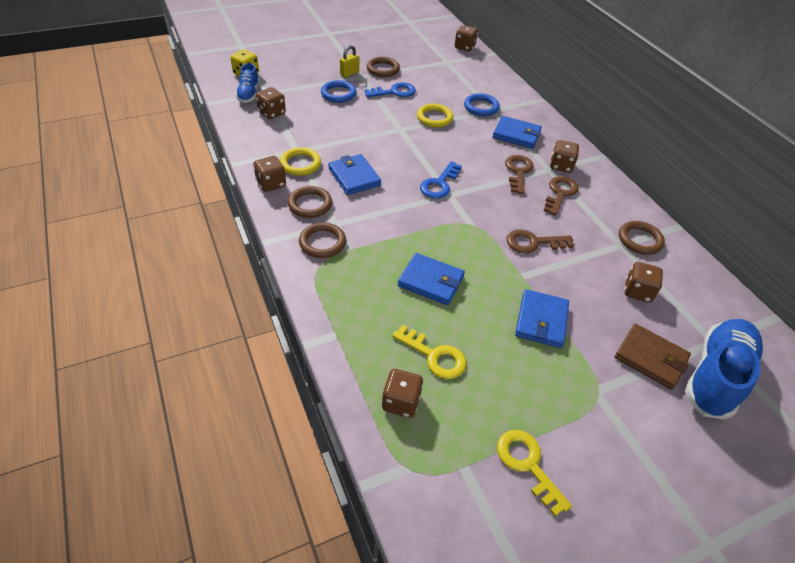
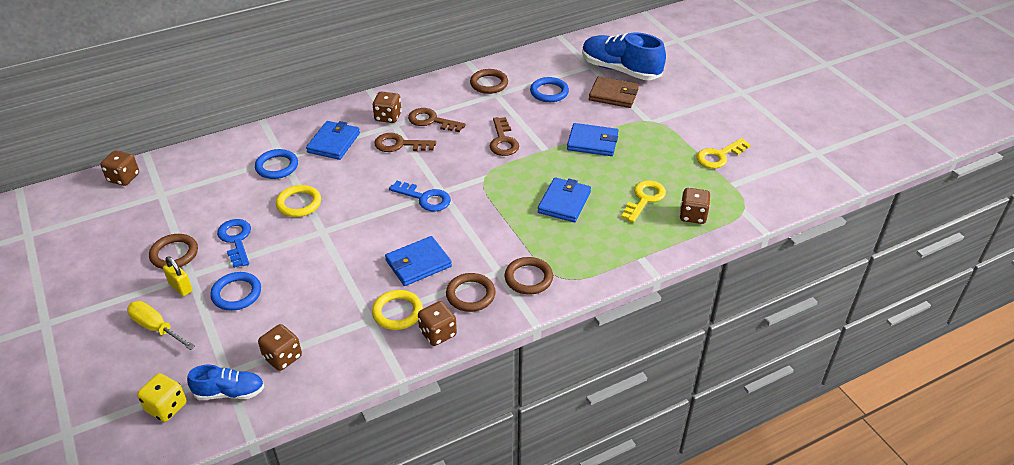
camera: 90 degrees left, 5 degrees down
brown wallet [615,324,691,390] -> brown wallet turned 75 degrees clockwise [589,76,639,108]
brown dice [625,262,663,303] -> blue ring [530,77,569,102]
none -> yellow screwdriver [127,301,195,350]

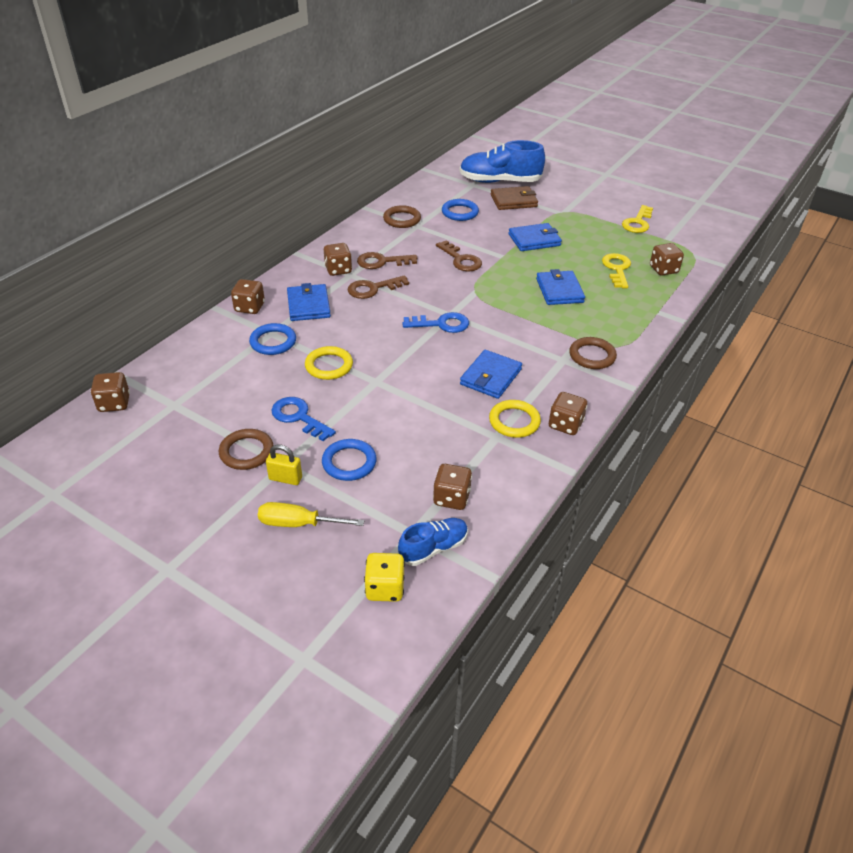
camera: 30 degrees left, 0 degrees up
brown ring [446,273,496,312] -> none
none -> brown dice [231,279,265,314]

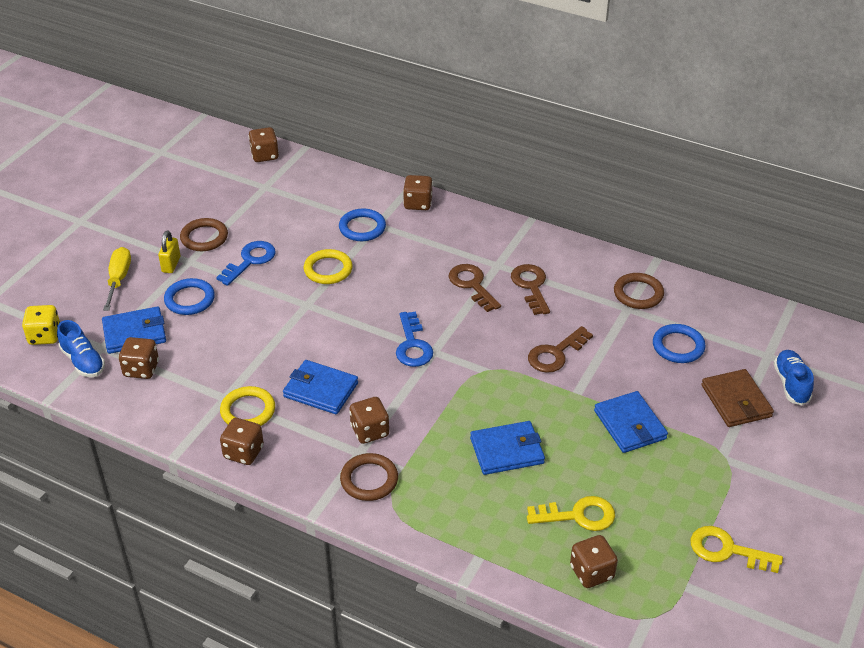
camera: 85 degrees right, 0 degrees up
blue wallet [287,283,331,321] -> blue wallet moved to [102,306,166,354]
brown dice [324,243,352,276] -> brown dice moved to [349,397,389,444]
blue shoe [459,140,545,183] -> blue shoe [774,350,814,406], size x0.55

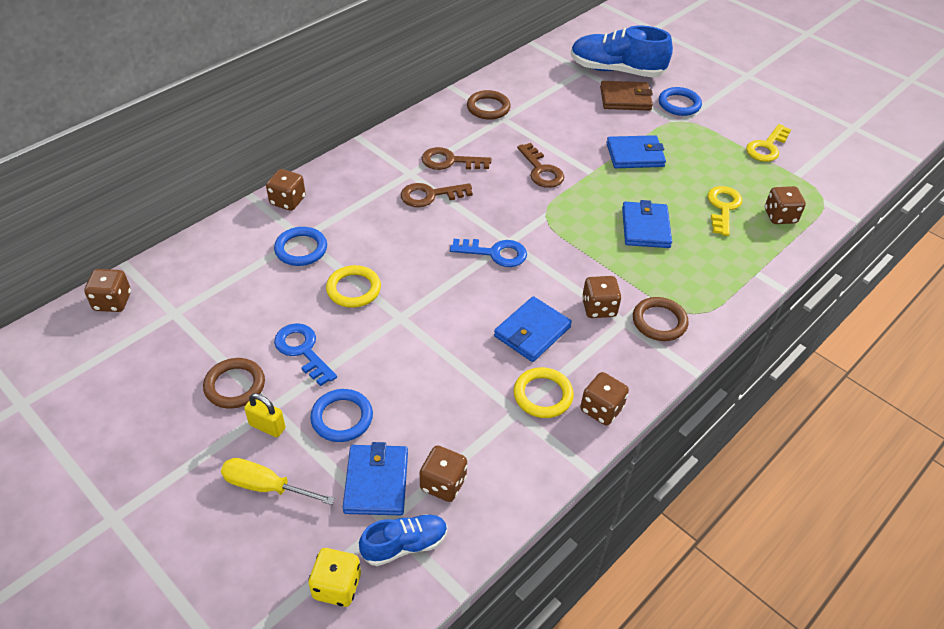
camera: 75 degrees left, 5 degrees up
blue ring [653,324,706,363] -> blue ring moved to [659,87,702,116]
blue shoe [774,350,814,406] -> blue shoe [571,26,673,78], size x1.81

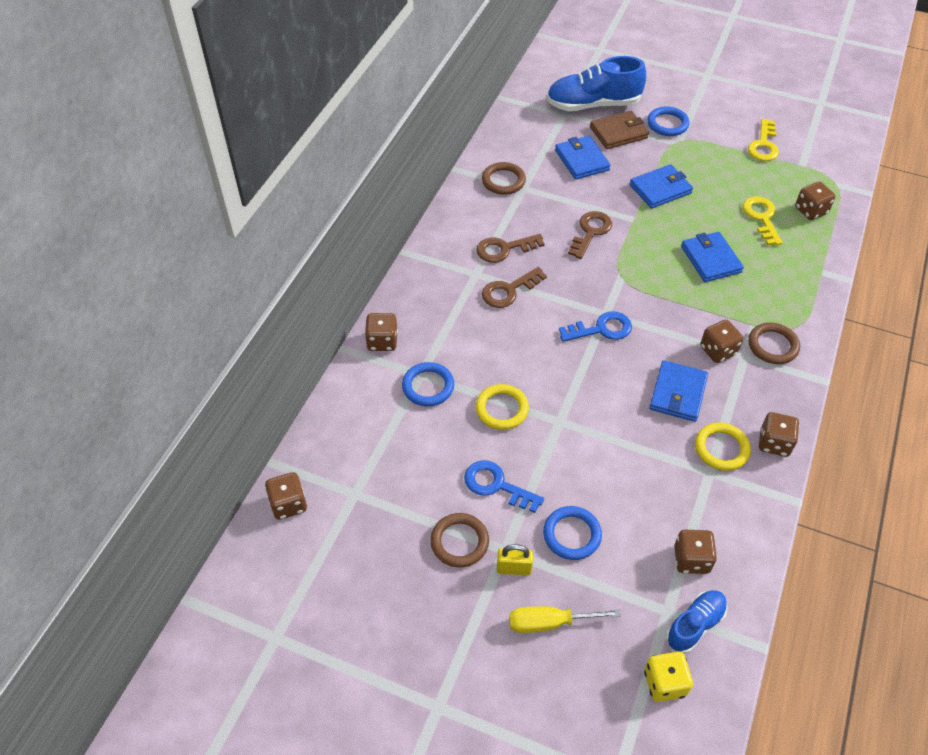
camera: 20 degrees left, 5 degrees up
blue wallet [343,442,408,515] -> blue wallet moved to [555,136,611,180]
brown key [517,143,564,188] -> brown key turned 105 degrees counterclockwise [568,211,612,259]

